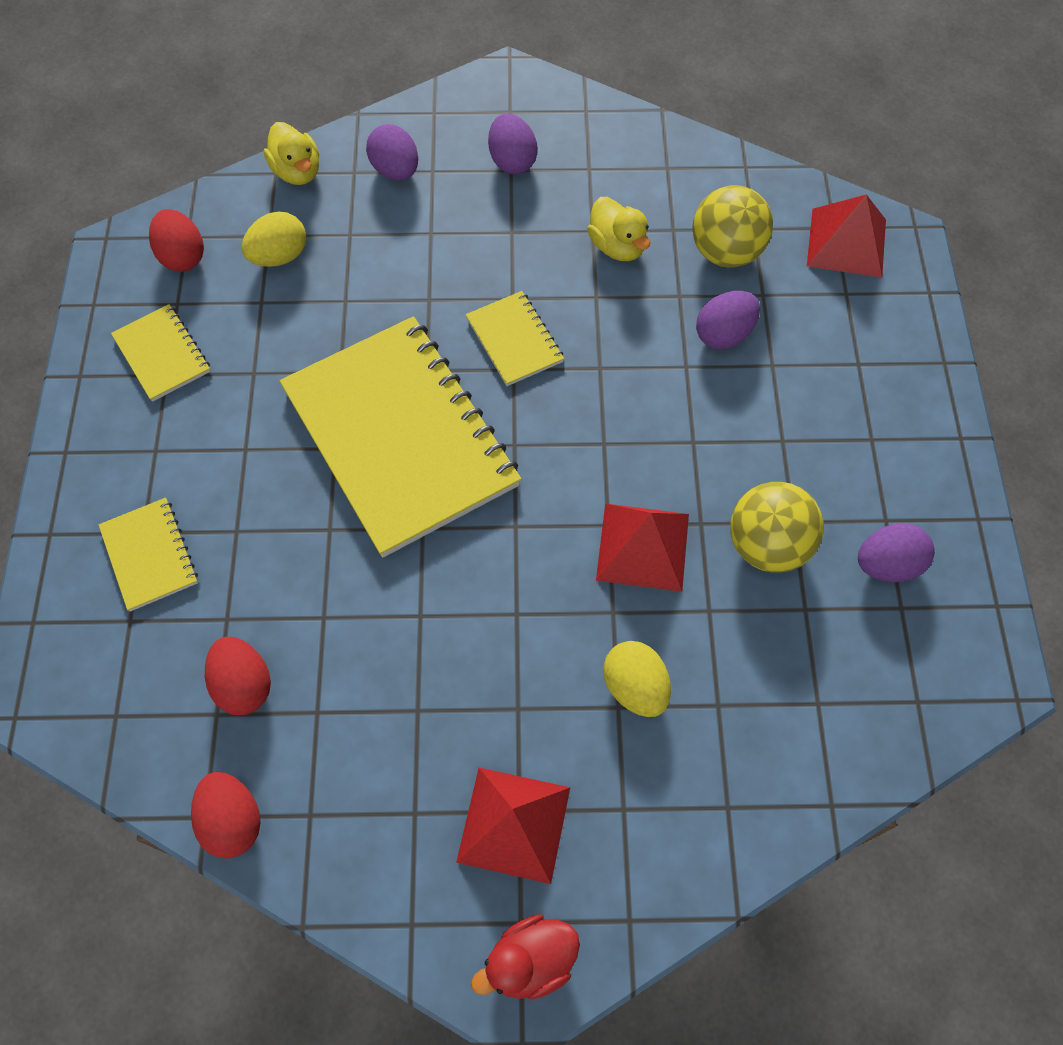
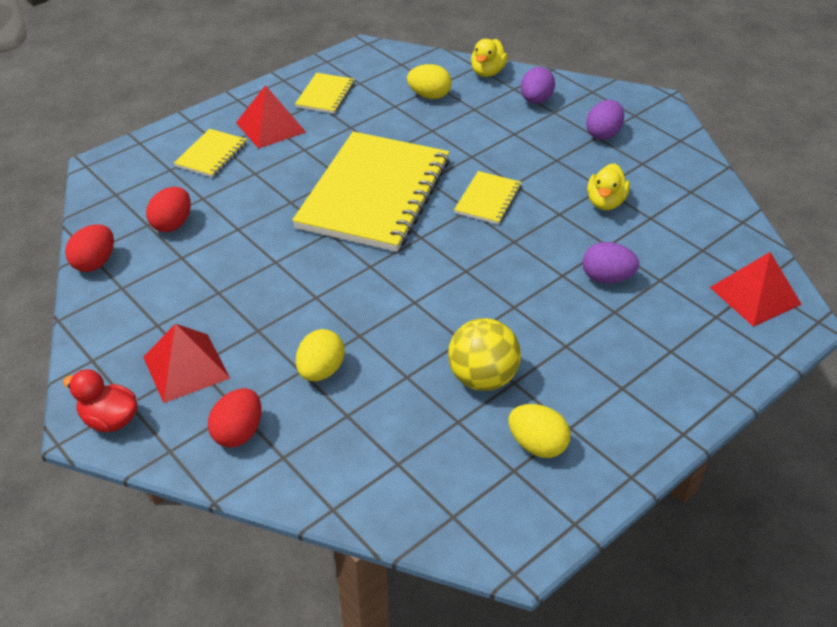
camera: 50 degrees right, 20 degrees down
red egg [149,209,204,272] -> red egg moved to [208,388,262,448]
red pyramid [596,504,689,592] -> red pyramid moved to [236,85,306,149]
yellow ball [692,185,773,267] -> none
purple egg [858,523,935,582] -> yellow egg [509,404,571,458]

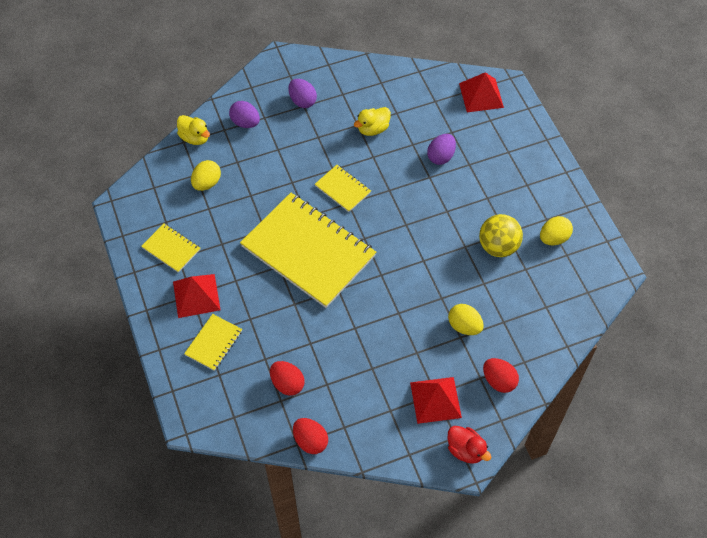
camera: 70 degrees left, 15 degrees up
red duck [63,369,137,432] -> red duck turned 90 degrees counterclockwise [448,426,491,464]
yellow notebook [174,129,247,178] -> yellow notebook turned 75 degrees clockwise [184,314,242,371]
yellow duck [587,163,630,210] -> yellow duck turned 105 degrees clockwise [354,107,391,136]

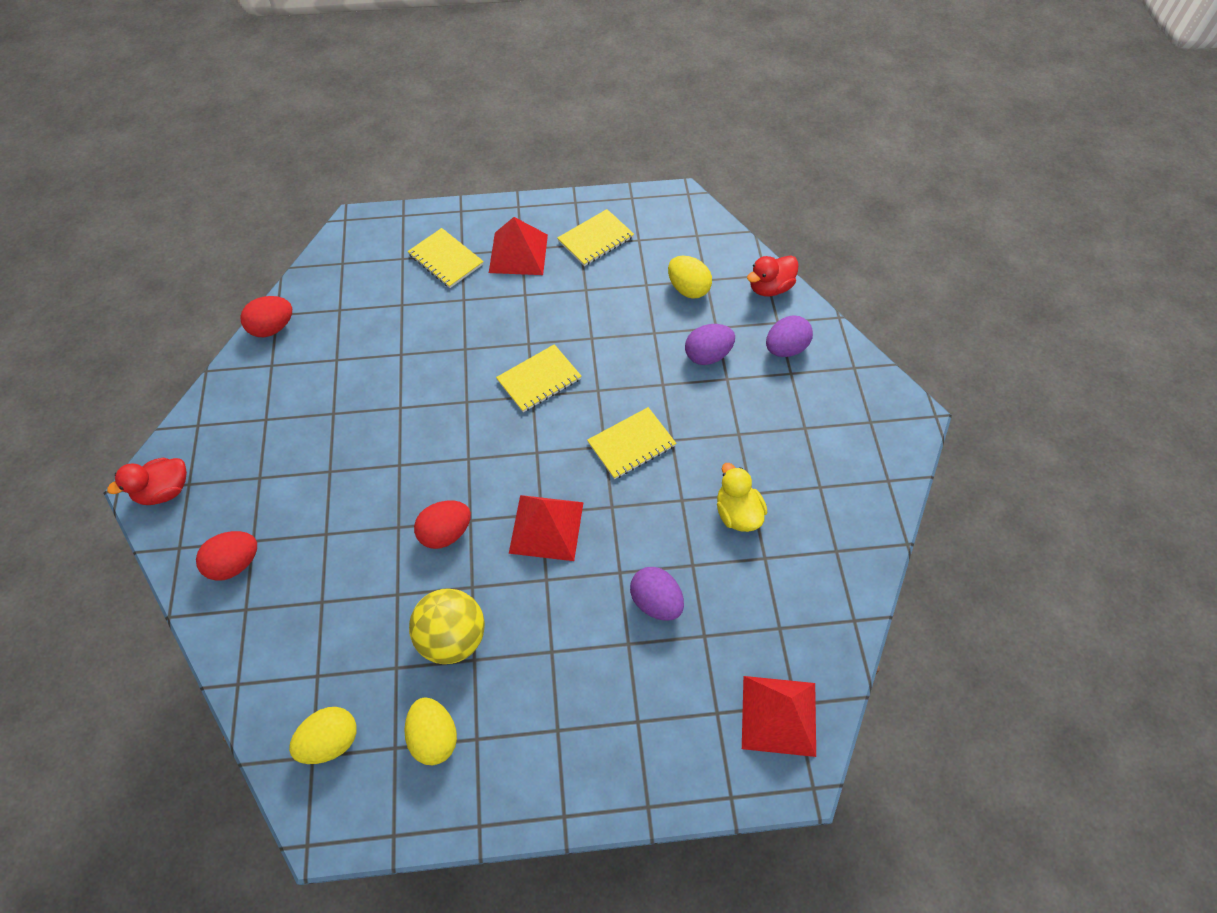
camera: 105 degrees right, 0 degrees up
yellow duck [177,115,210,145] -> red duck [747,255,799,297]
yellow notebook [240,193,376,308] -> yellow notebook [496,344,582,412], size x0.44
red egg [270,361,304,396] -> red egg moved to [414,500,471,549]
purple egg [288,79,317,108] -> purple egg moved to [685,324,735,365]
red pyramid [410,377,462,424] -> red pyramid moved to [509,495,584,561]
yellow egg [448,304,484,335] -> yellow egg moved to [289,707,357,764]

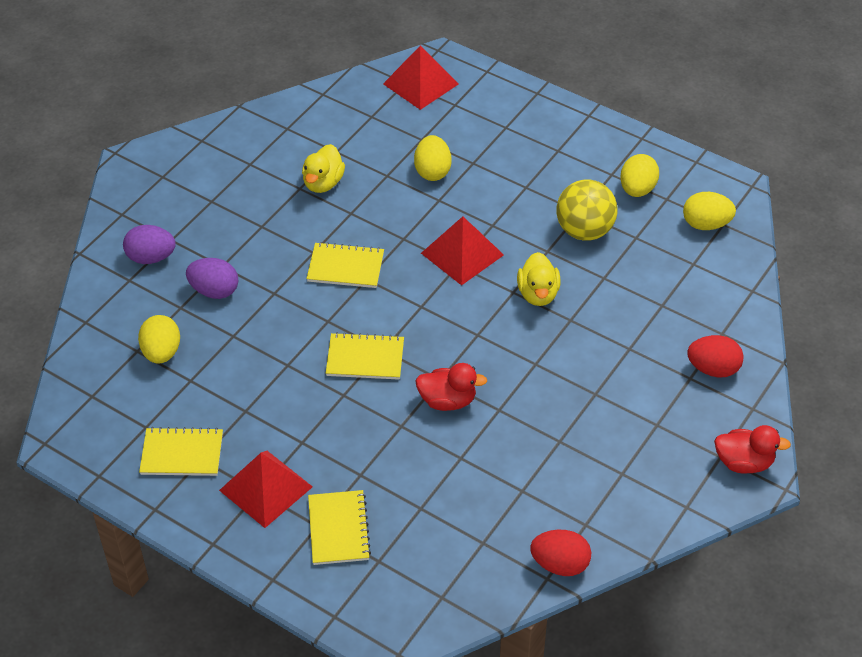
camera: 140 degrees left, 10 degrees down
red egg [414,500,471,549] -> yellow duck [517,252,560,306]
purple egg [630,567,684,620] -> yellow egg [414,135,452,181]
red duck [747,255,799,297] -> red duck moved to [415,363,487,411]

